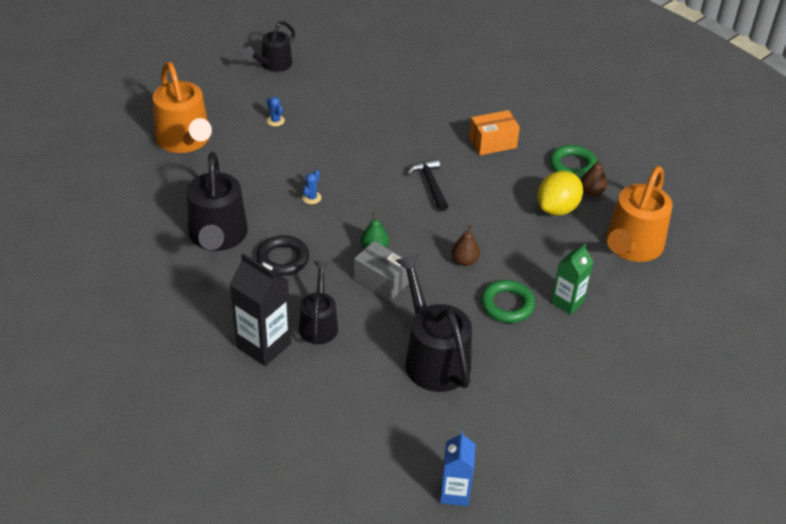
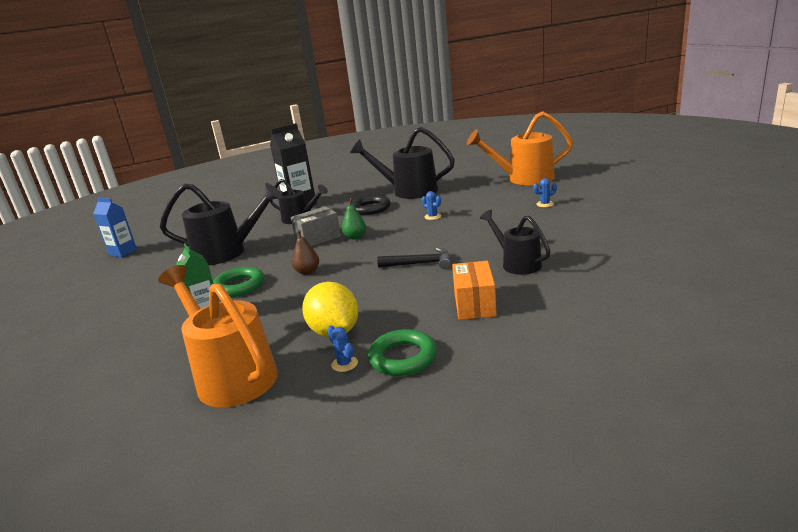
camera: 115 degrees right, 20 degrees down
black watering can [243,21,295,72] -> black watering can moved to [480,210,551,275]
brown pear [581,158,607,196] -> blue cactus [327,326,358,372]

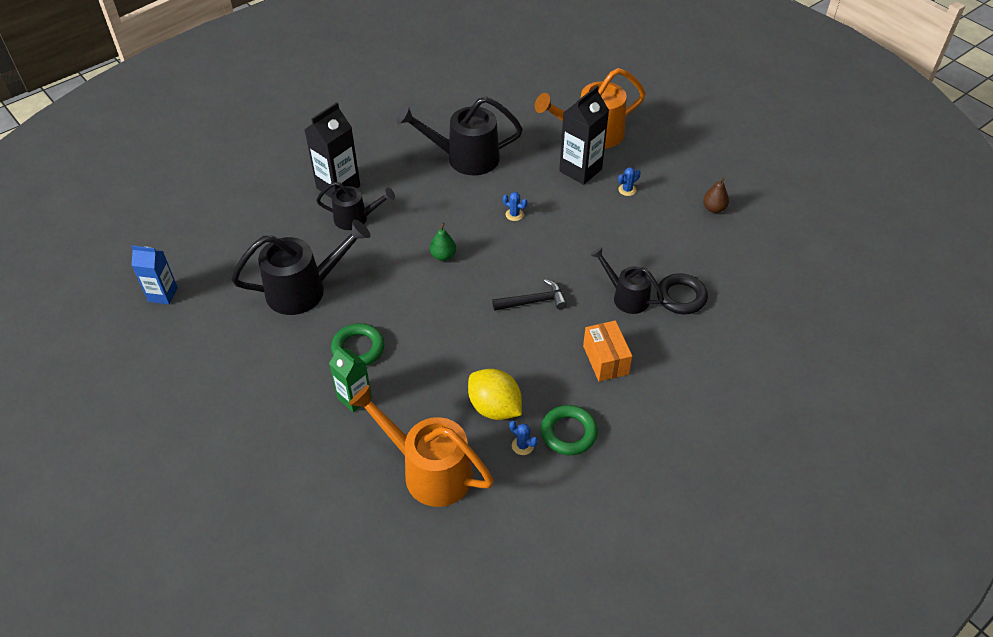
camera: 20 degrees left, 25 degrees up
grey box [291,206,341,246] -> none
brown pear [292,230,319,275] -> brown pear moved to [703,177,729,213]
black ring [351,195,390,215] -> black ring moved to [657,273,708,314]
none -> black carton [559,86,609,185]

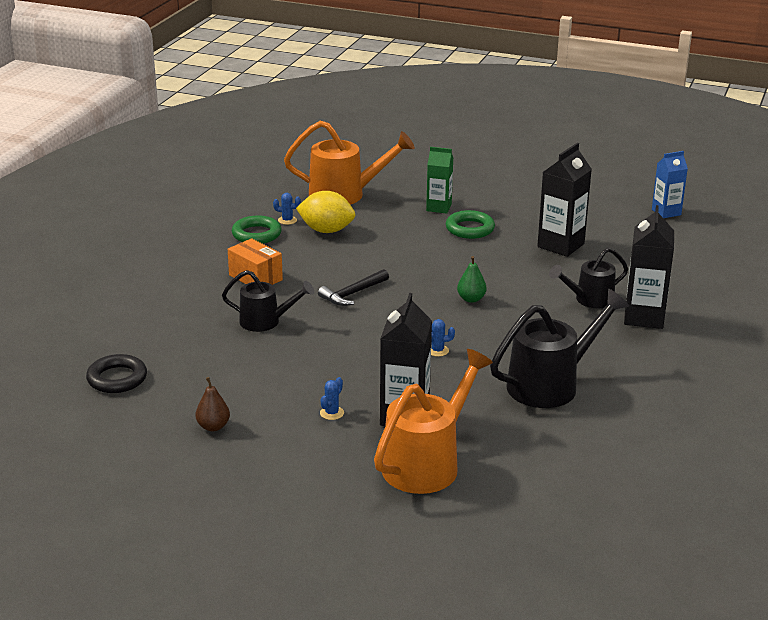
camera: 150 degrees right, 20 degrees down
black watering can [231,220,371,315] -> black carton [537,143,592,257]
black ring [657,273,708,314] -> black ring moved to [86,354,147,393]

